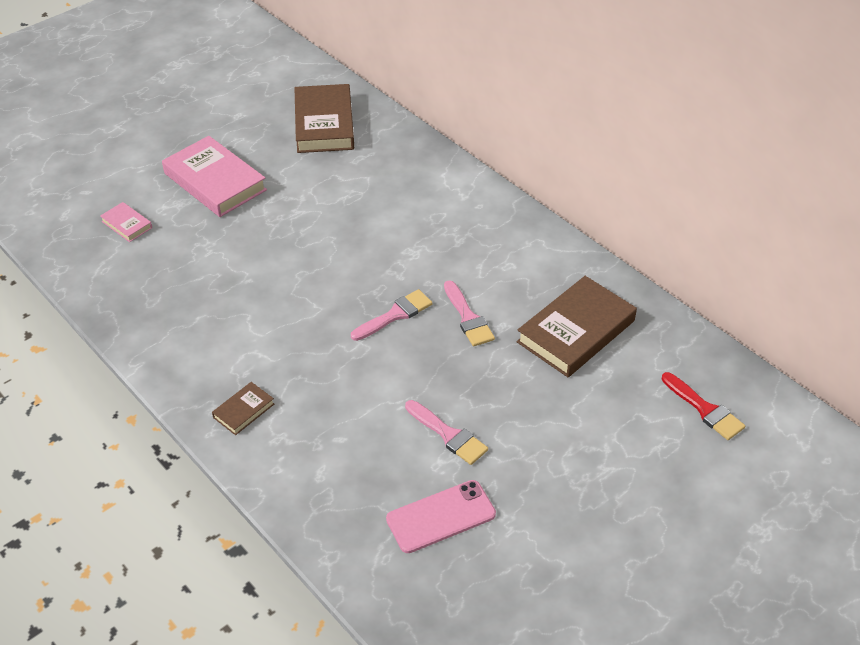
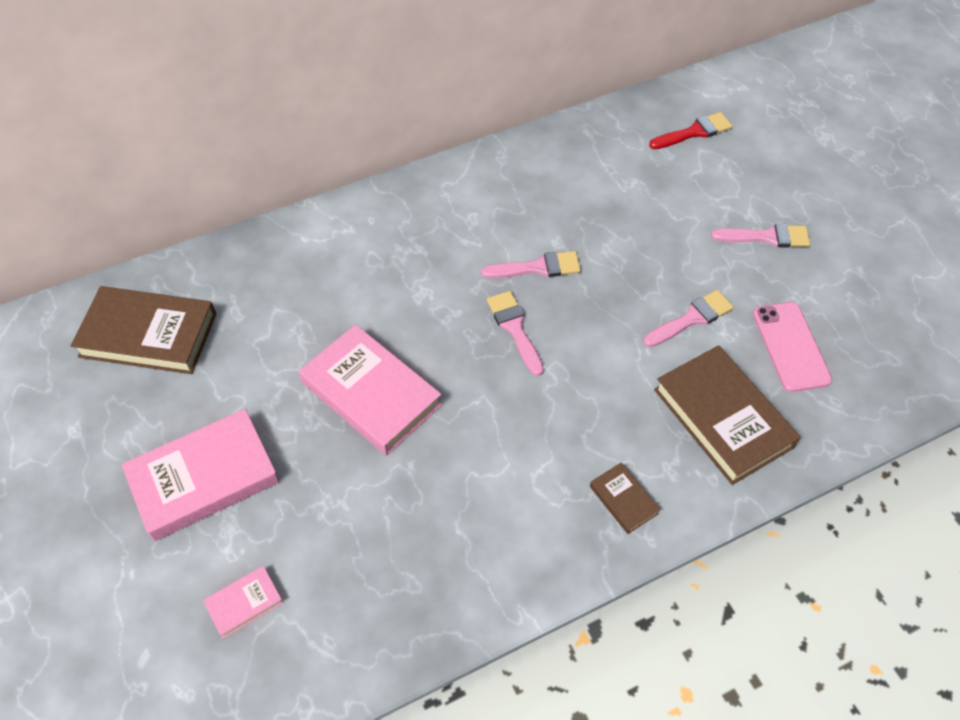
camera: 75 degrees left, 10 degrees up
brown book [517,276,637,377] -> brown book moved to [654,345,801,485]
none -> pink book [299,324,442,456]
none -> pink brush [711,224,810,248]

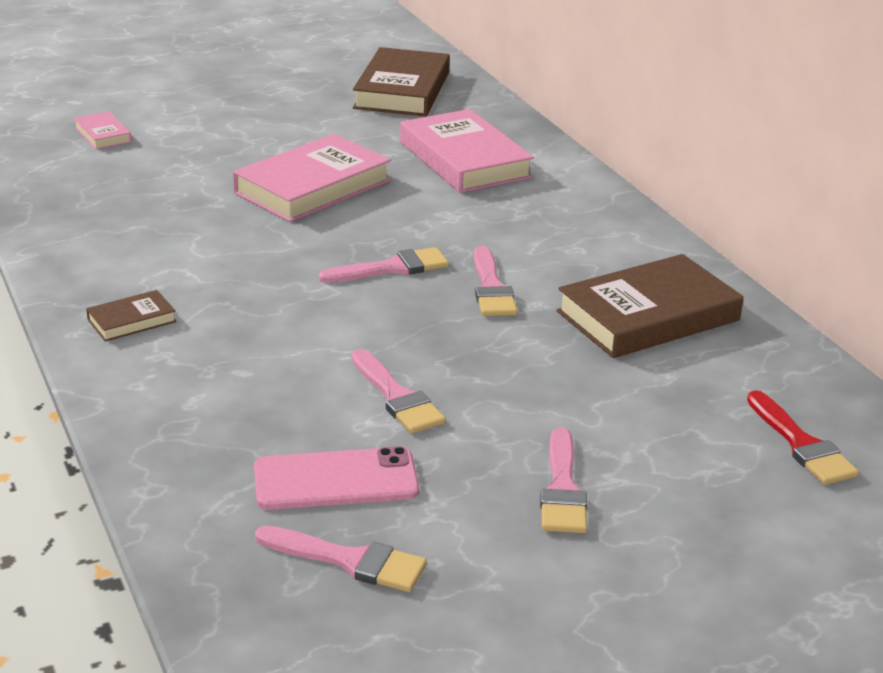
camera: 90 degrees right, 25 degrees down
pink book [121,409,280,541] -> pink book moved to [400,109,534,193]
brown book [654,345,801,485] -> brown book moved to [556,254,744,358]
none -> pink brush [255,526,427,592]

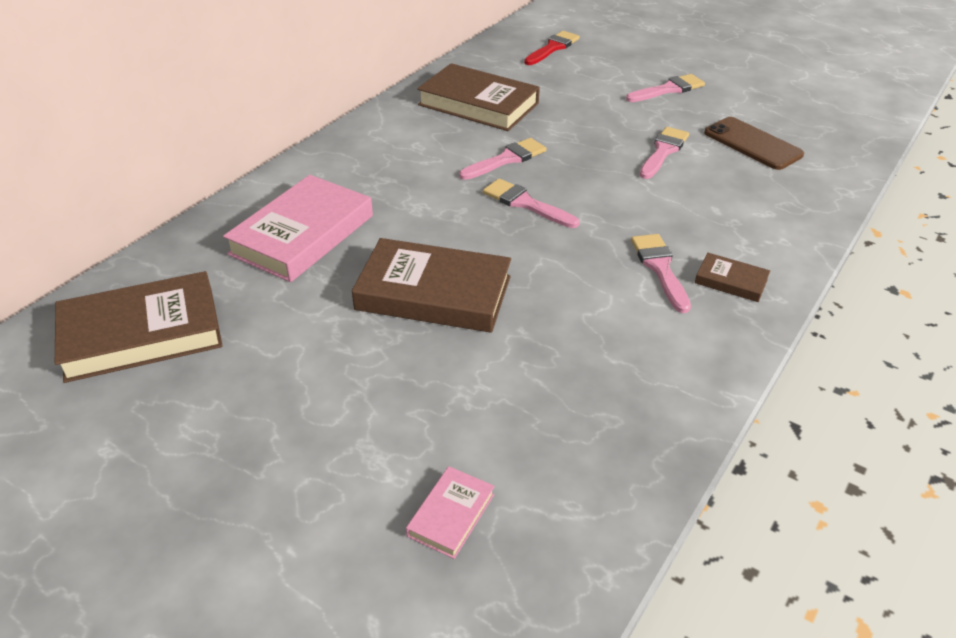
camera: 120 degrees left, 10 degrees up
pink book [233,134,391,222] -> brown book [352,238,511,333]
pink phone [254,446,419,510] -> brown phone [704,117,804,170]
pink brush [255,526,427,592] -> pink brush moved to [631,234,691,313]

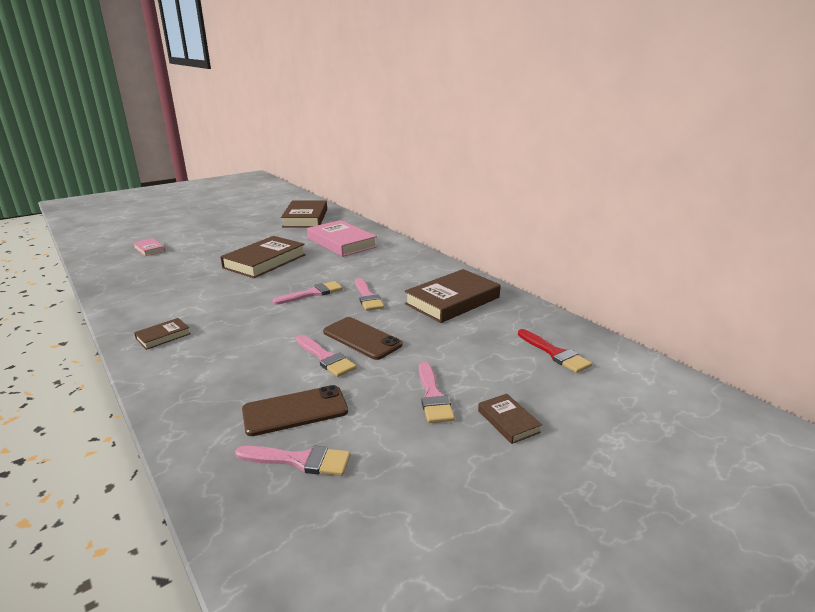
camera: 110 degrees right, 15 degrees down
pink brush [631,234,691,313] -> pink brush moved to [235,446,351,476]
none -> brown phone [323,317,403,360]
none -> brown book [478,394,542,444]

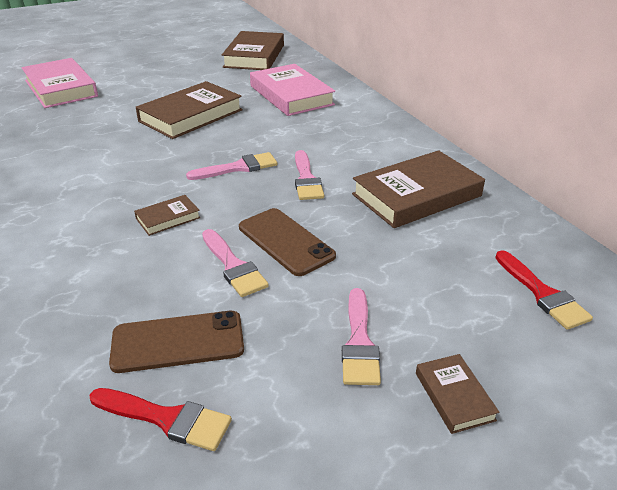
camera: 10 degrees right, 10 degrees up
pink book [133,238,165,256] -> pink book [21,58,98,108], size x2.13
brown book [134,318,191,350] -> brown book moved to [134,195,201,236]
pink brush [235,446,351,476] -> red brush [90,388,232,451]

